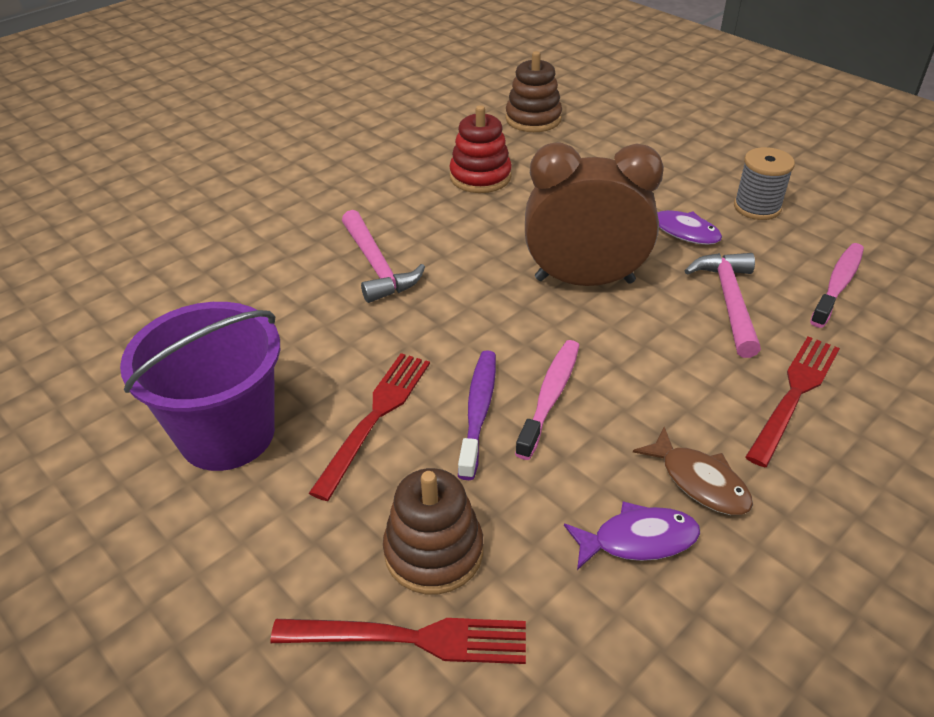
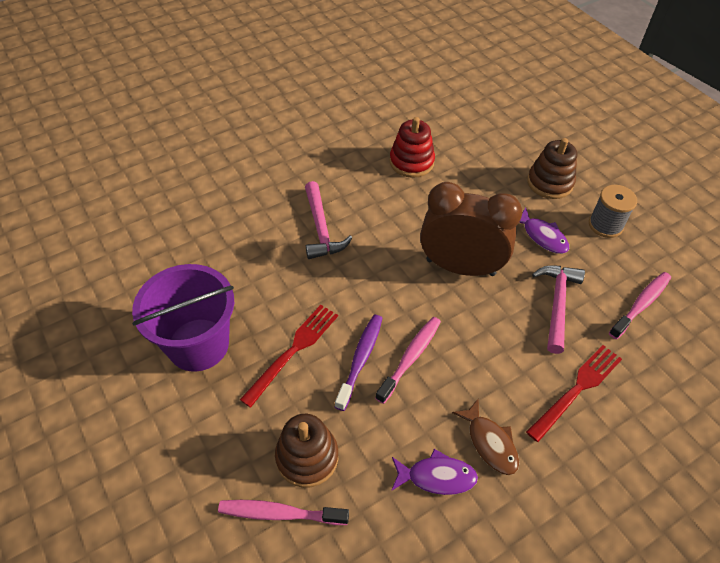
camera: 10 degrees right, 10 degrees up
red fork [270,618,526,664] -> pink toothbrush [218,500,349,525]
brown stacking toy [505,51,562,132] -> brown stacking toy moved to [527,138,577,199]

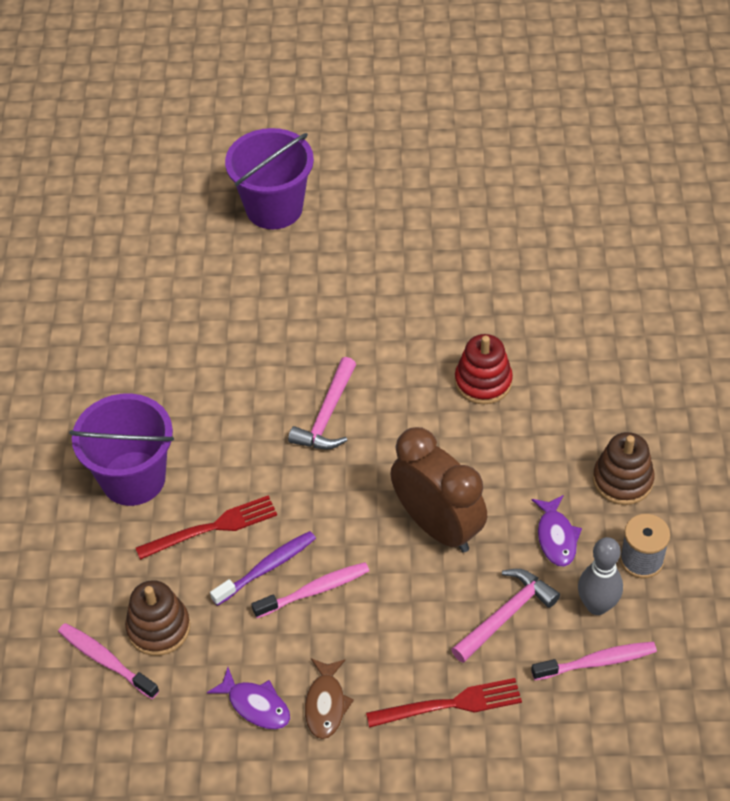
camera: 35 degrees right, 0 degrees up
none -> purple bucket [225,128,314,229]
none -> grey bowling pin [578,537,623,615]

